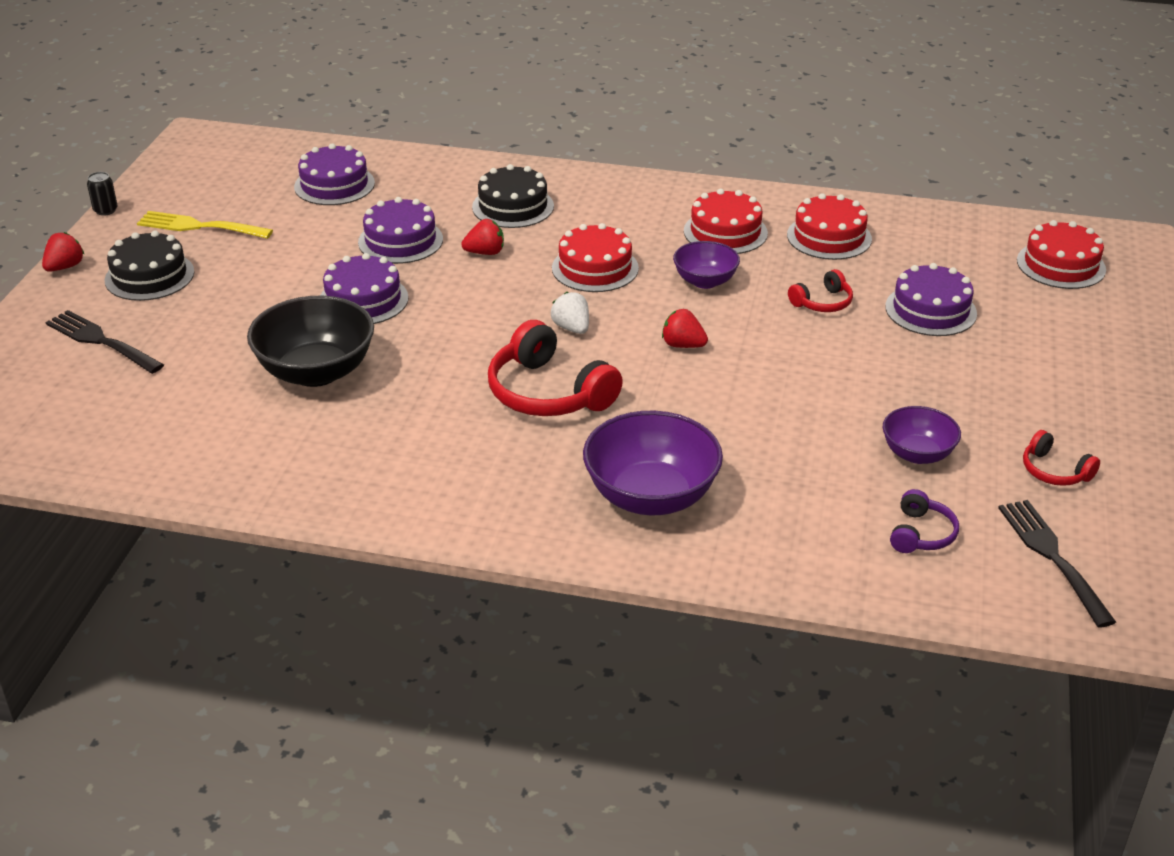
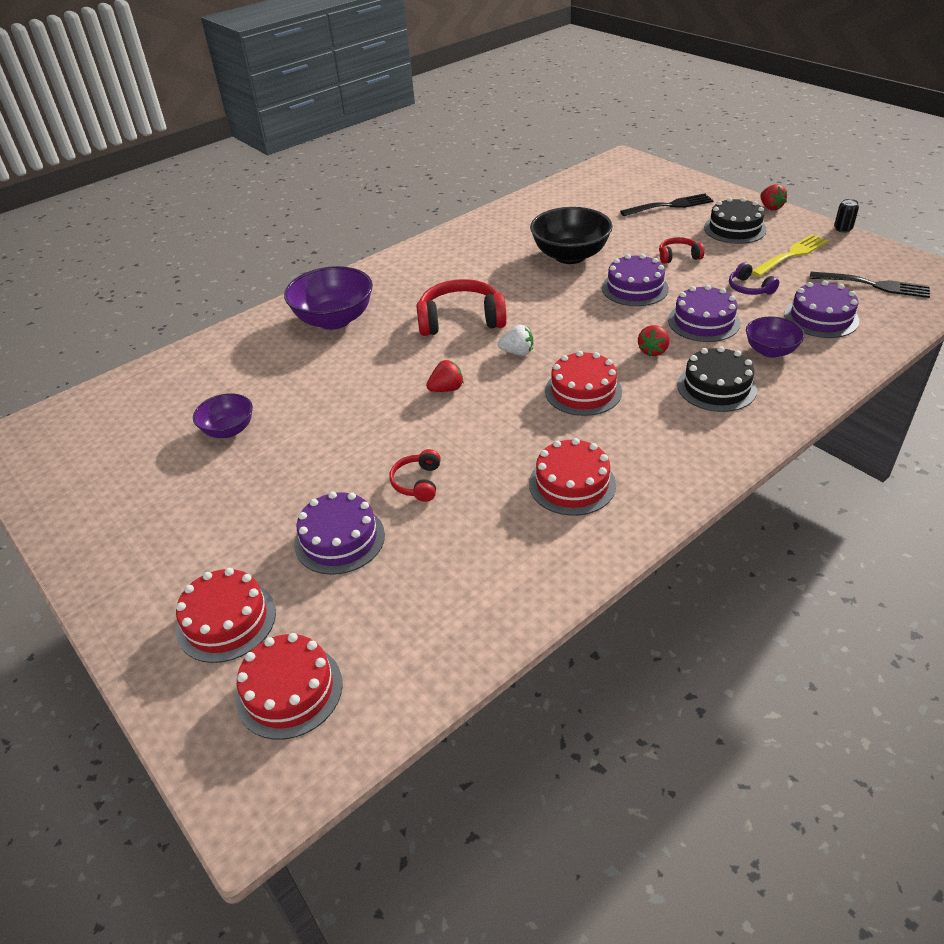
camera: 130 degrees right, 5 degrees up
purple bowl [673,241,740,289] -> purple bowl moved to [746,317,805,358]
red cake [787,193,872,260] -> red cake moved to [176,568,276,663]
purple headphones [890,489,959,553] -> purple headphones moved to [729,262,779,295]
black fork [998,500,1116,628] -> black fork moved to [809,272,930,298]
red headphones [1023,430,1100,486] -> red headphones moved to [659,237,704,264]

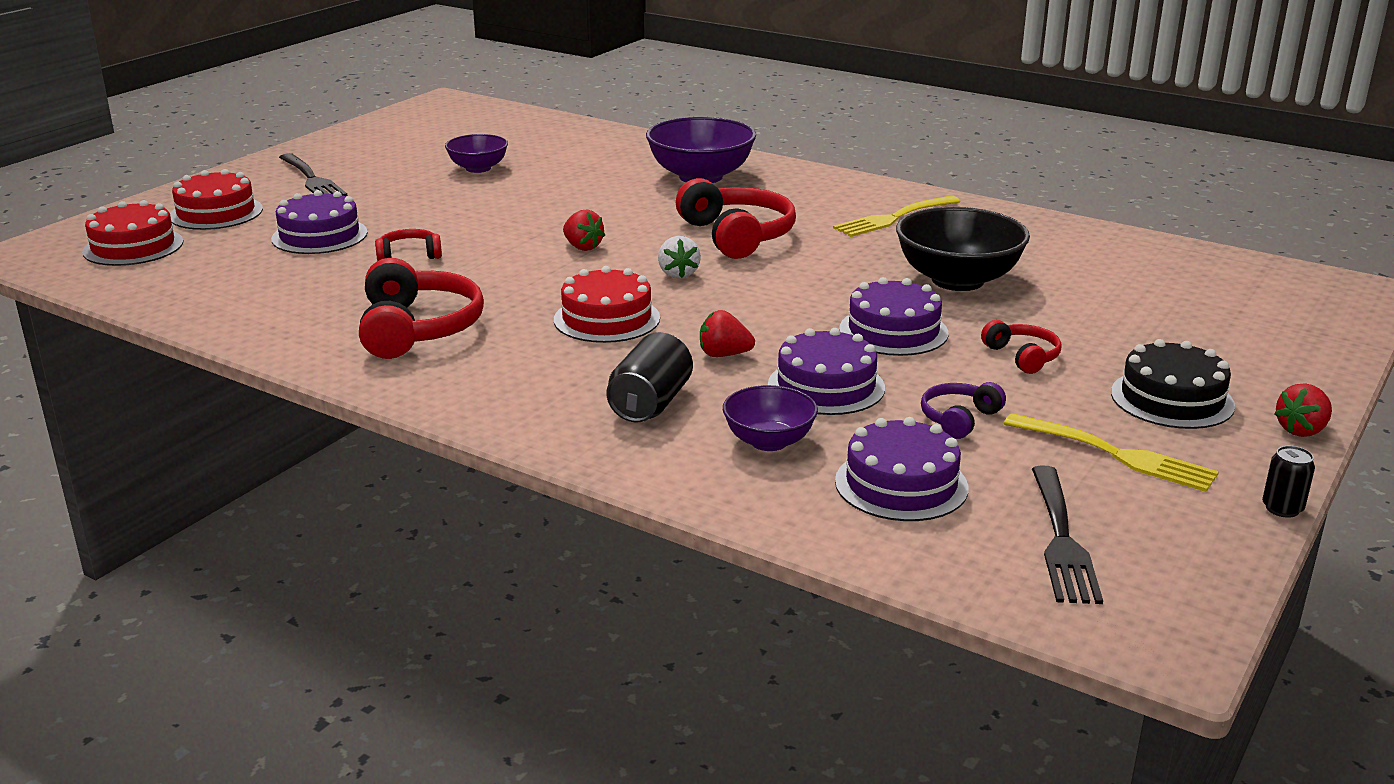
camera: 70 degrees right, 15 degrees down
red cake [529,438,616,516] -> red headphones [359,258,484,359]
black fork [620,193,713,216] -> black fork moved to [279,153,347,196]
black cake [677,346,757,412] -> black can [606,332,693,422]
none -> yellow fork [833,196,961,237]

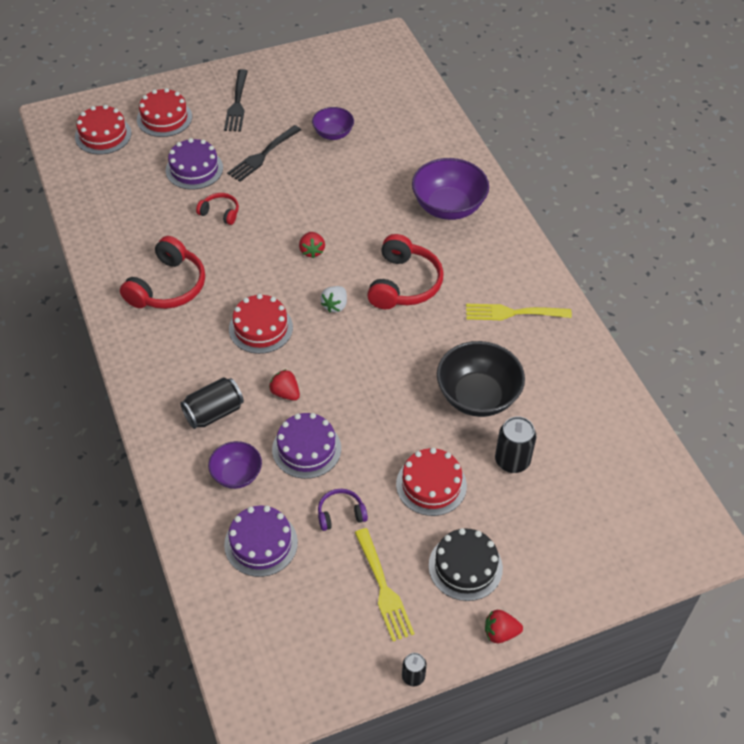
camera: 35 degrees right, 25 degrees up
purple cake [839,277,949,356] -> none
red headphones [981,320,1061,374] -> red cake [396,448,467,516]
black fork [1032,466,1103,604] -> black fork moved to [227,125,301,182]
none -> black can [495,416,536,473]

